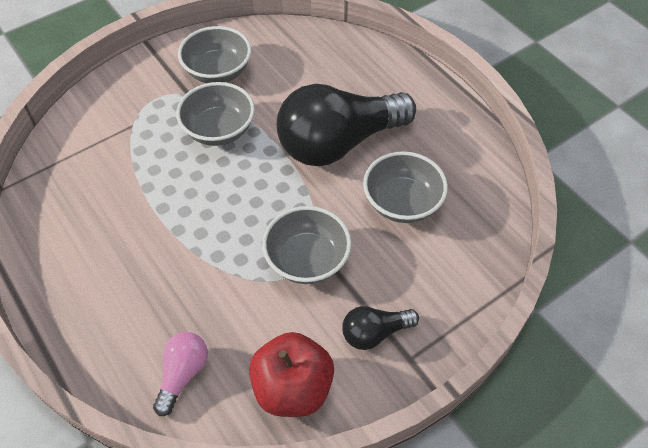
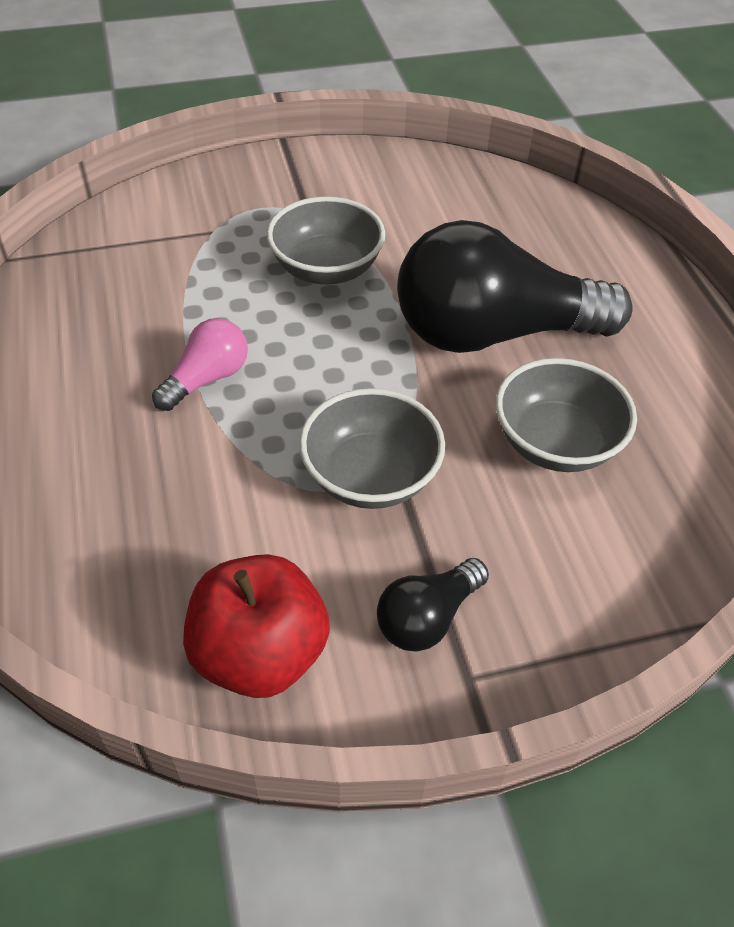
camera: 20 degrees right, 5 degrees down
pink light bulb [153,332,208,416] -> pink light bulb moved to [152,318,248,411]
grey bowl [178,26,251,83] -> none
black light bulb [342,306,419,350] -> black light bulb turned 45 degrees counterclockwise [377,558,489,652]

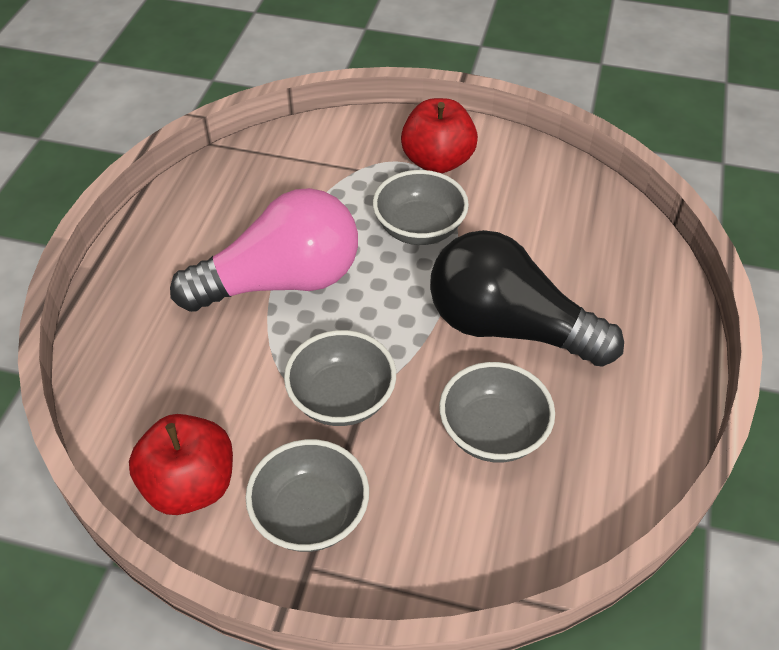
camera: 30 degrees right, 0 degrees up
pink light bulb [152,318,248,411] -> pink light bulb [170,188,358,312], size x2.19
black light bulb [377,558,489,652] -> grey bowl [245,439,369,552]
none -> red apple [401,98,478,173]

